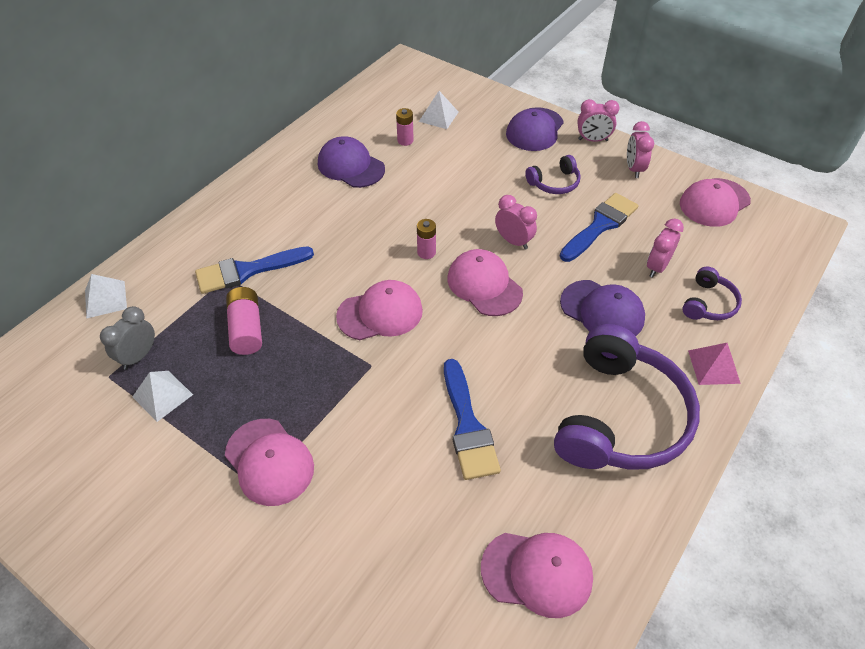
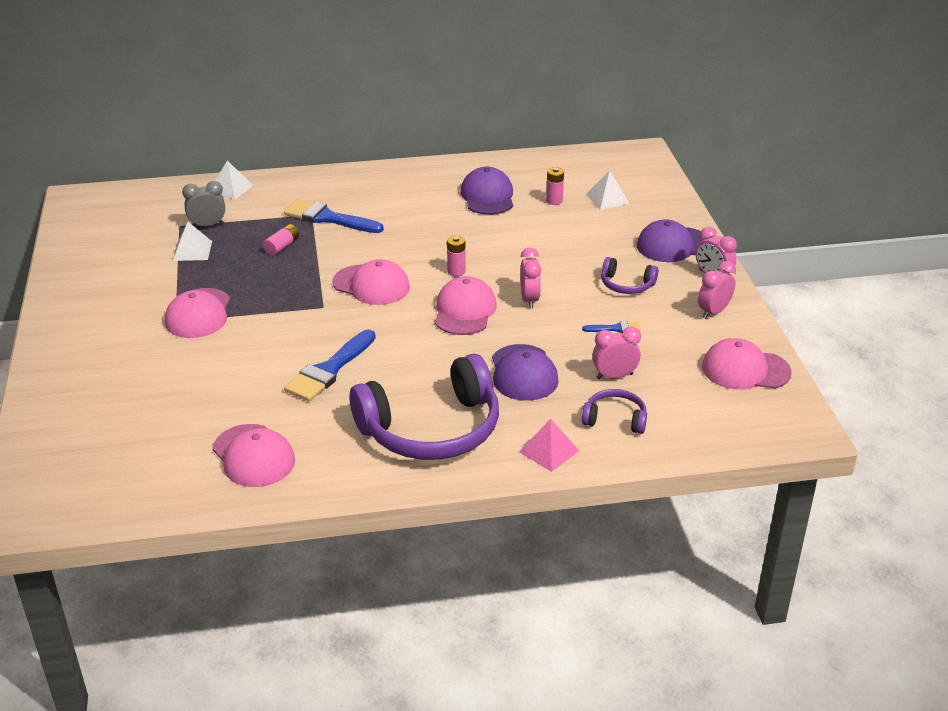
camera: 45 degrees right, 15 degrees down
pink battery [226,287,262,355] -> pink battery [263,224,299,256], size x0.66
blue brush [560,193,638,262] -> blue brush [582,321,641,333], size x0.49
purple headphones [682,267,742,320] -> purple headphones turned 150 degrees counterclockwise [582,389,647,434]

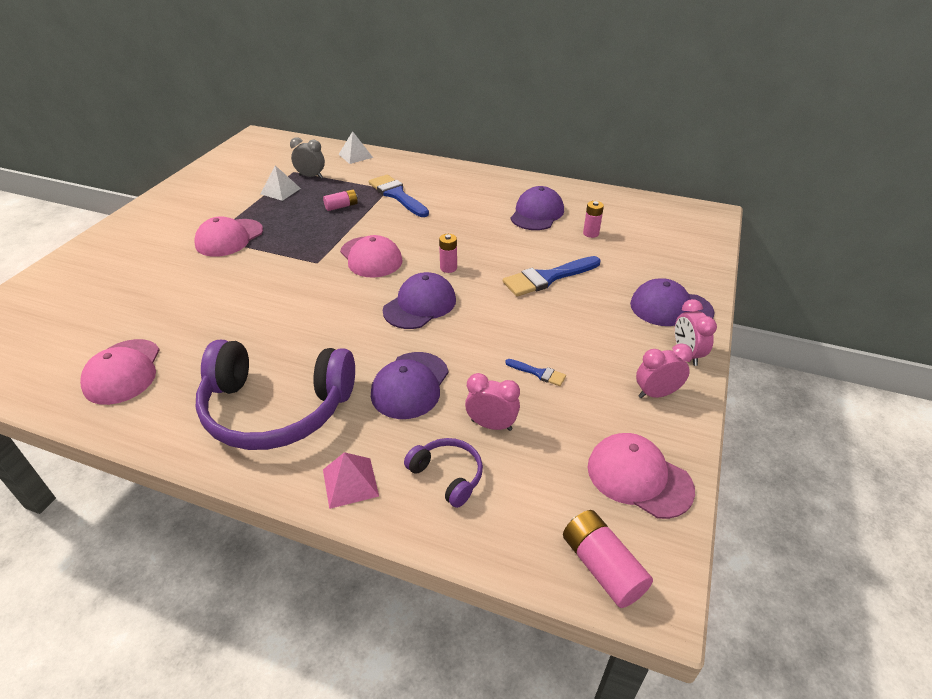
camera: 30 degrees right, 5 degrees up
blue brush [284,329,376,401] -> blue brush moved to [503,256,600,297]
pink cap [435,276,497,335] -> purple cap [383,272,456,329]
pink clock [520,247,541,309] -> none
white pyramid [586,171,630,210] -> none
purple headphones [601,257,658,294] -> none
none -> pink battery [563,510,653,608]

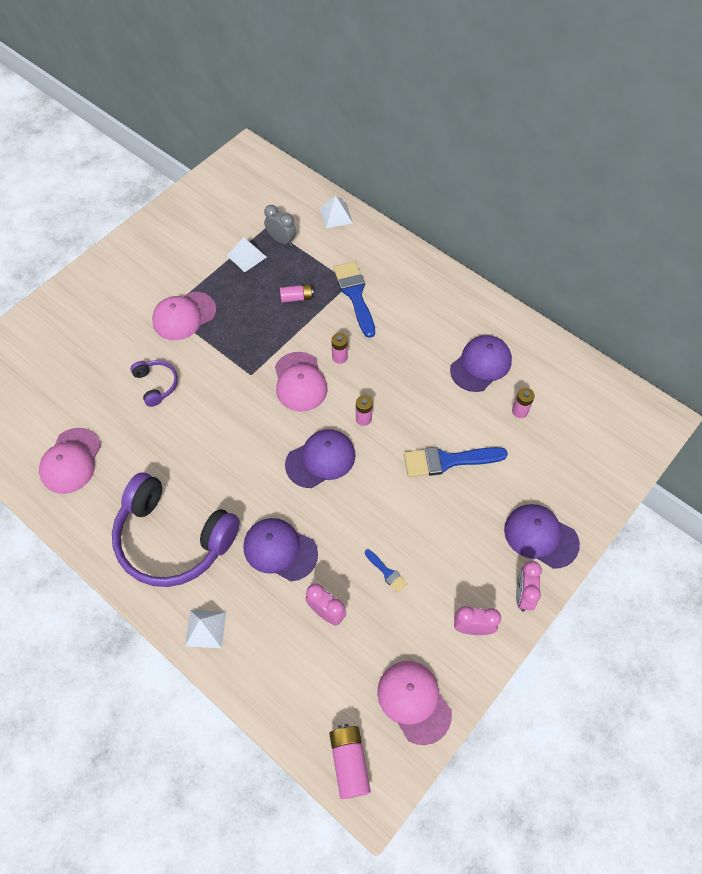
camera: 20 degrees right, 20 degrees up
pink pyramid [323,452,379,509] -> white pyramid [185,610,226,648]
purple cap [371,352,449,419] -> purple cap turned 75 degrees clockwise [243,518,318,581]
purple headphones [404,438,483,508] -> purple headphones moved to [131,360,178,407]
none -> pink battery [332,333,348,364]

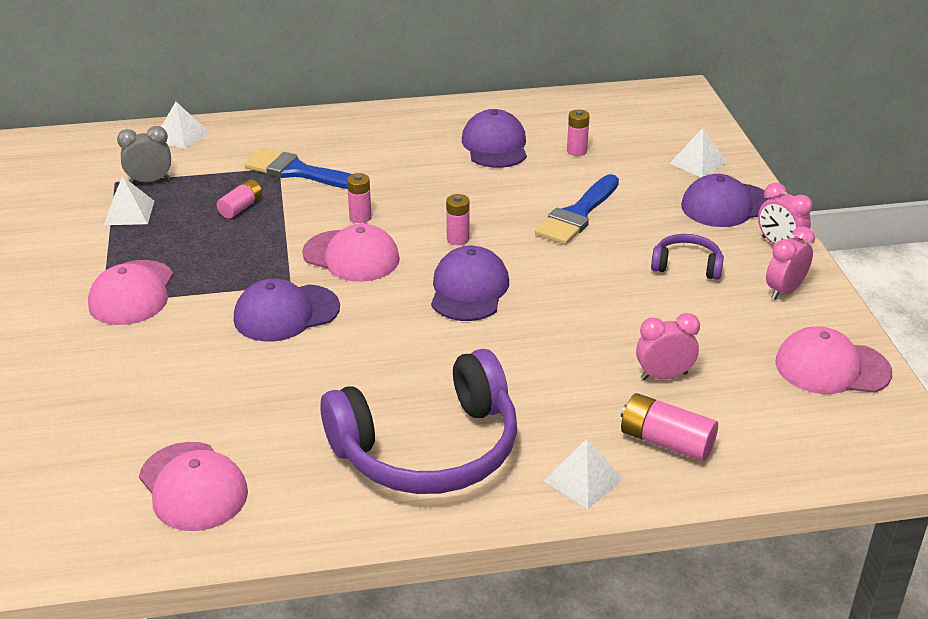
camera: 50 degrees left, 25 degrees down
purple headphones [131,360,178,407] -> purple headphones moved to [651,234,724,280]
purple cap [243,518,318,581] -> purple cap moved to [234,279,340,342]
pink battery [329,724,371,799] -> pink battery moved to [621,393,718,461]
blue brush [365,549,408,593] -> none
none -> white pyramid [670,128,727,177]

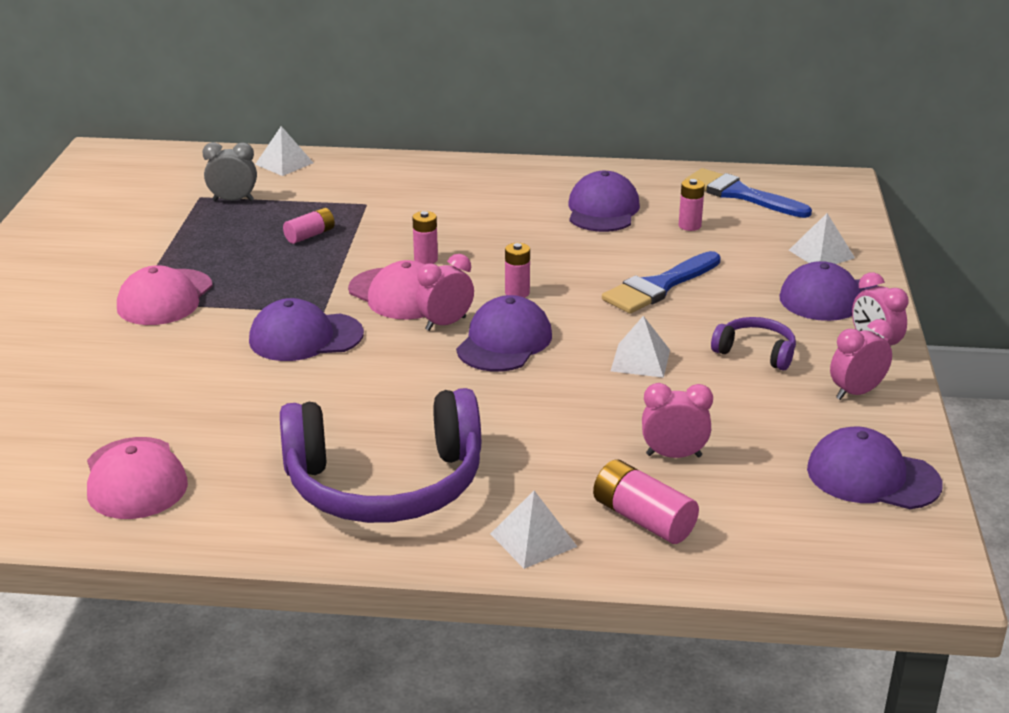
camera: 15 degrees right, 5 degrees down
white pyramid [104,176,154,225] -> white pyramid moved to [611,316,670,378]
blue brush [244,149,352,189] -> blue brush moved to [684,168,812,218]
pink cap [775,326,892,394] -> purple cap [807,427,942,509]
none -> pink clock [416,254,474,331]

